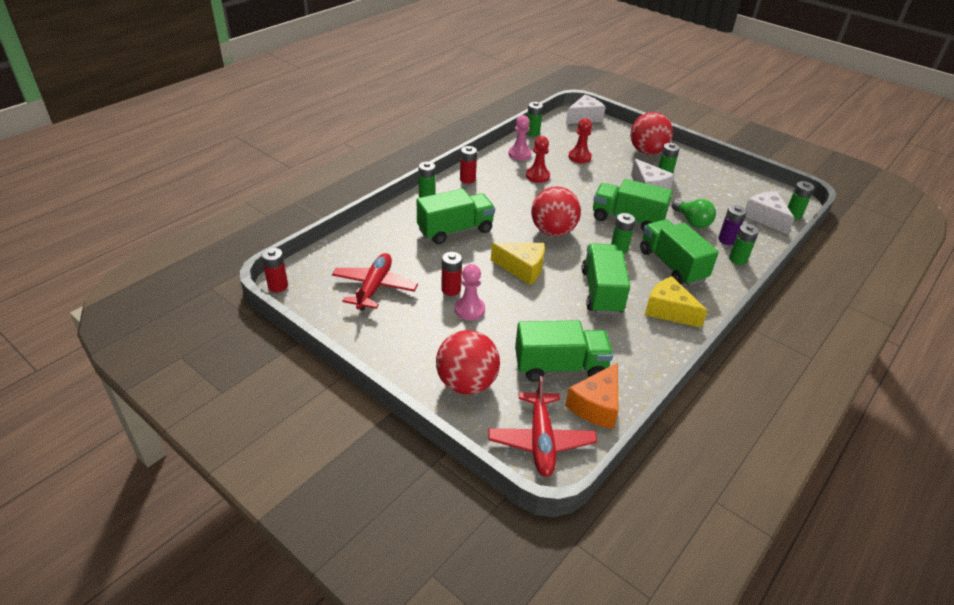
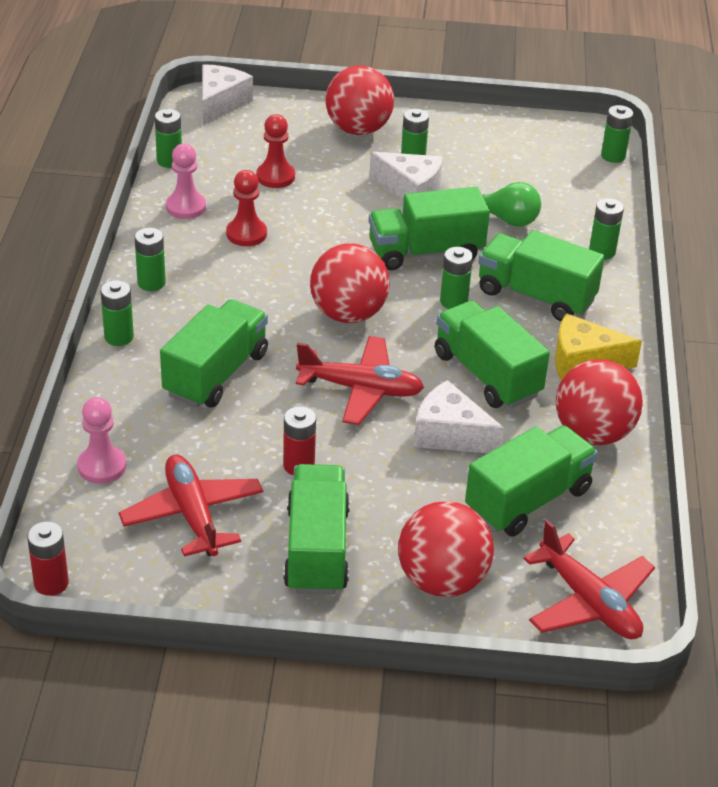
camera: 35 degrees left, 0 degrees up
pink pawn [455,264,485,320] -> pink pawn moved to [77,397,126,484]
red battery [460,146,477,184] -> green battery [135,228,166,291]
yellow cheese [491,243,545,285] -> red plane [296,336,424,425]
orange cheese [565,363,618,429] -> none
purple battery [718,205,747,245] -> none
white cheese [745,191,795,235] -> white cheese moved to [414,380,504,453]
none -> green truck [283,464,350,595]
none -> red ball [555,359,643,445]

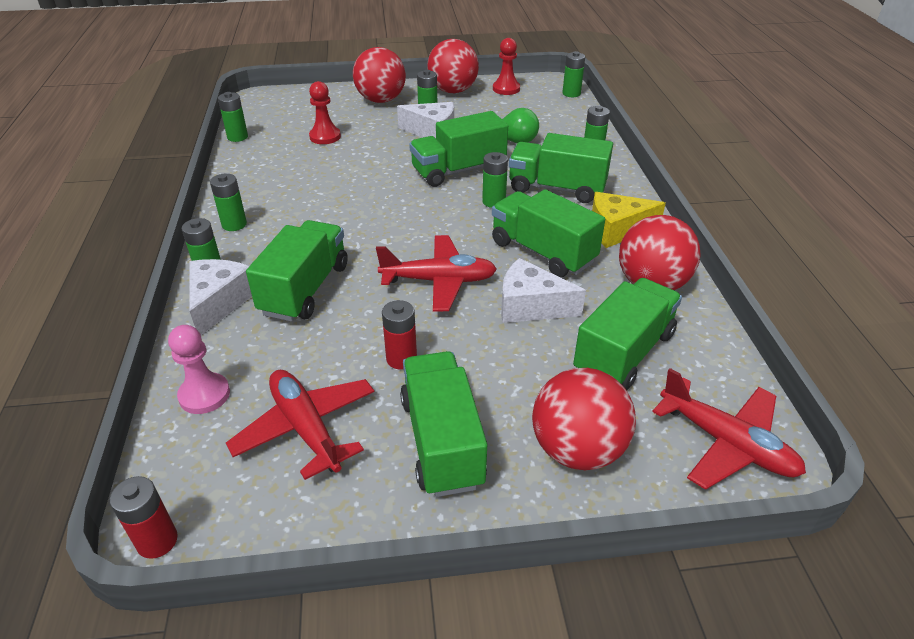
camera: 10 degrees left, 0 degrees up
pink pawn [166,144,206,219] -> none
white cheese [202,64,253,125] -> white cheese moved to [189,259,252,335]
red pawn [226,170,267,246] -> red pawn moved to [493,38,520,95]
red ball [310,243,390,323] -> red ball moved to [427,39,479,93]

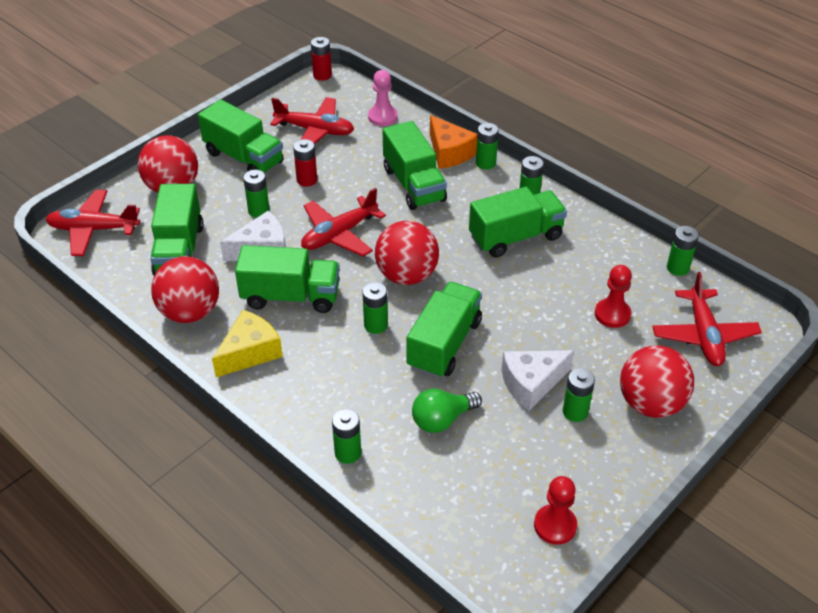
camera: 140 degrees right, 5 degrees up
white cheese [189,259,252,335] -> orange cheese [430,115,477,169]
red ball [427,39,479,93] -> red ball moved to [375,221,439,285]
green truck [509,133,613,203] -> green truck moved to [469,187,567,258]
green battery [562,51,585,97] -> green battery moved to [243,170,270,218]
none -> red plane [652,272,762,366]

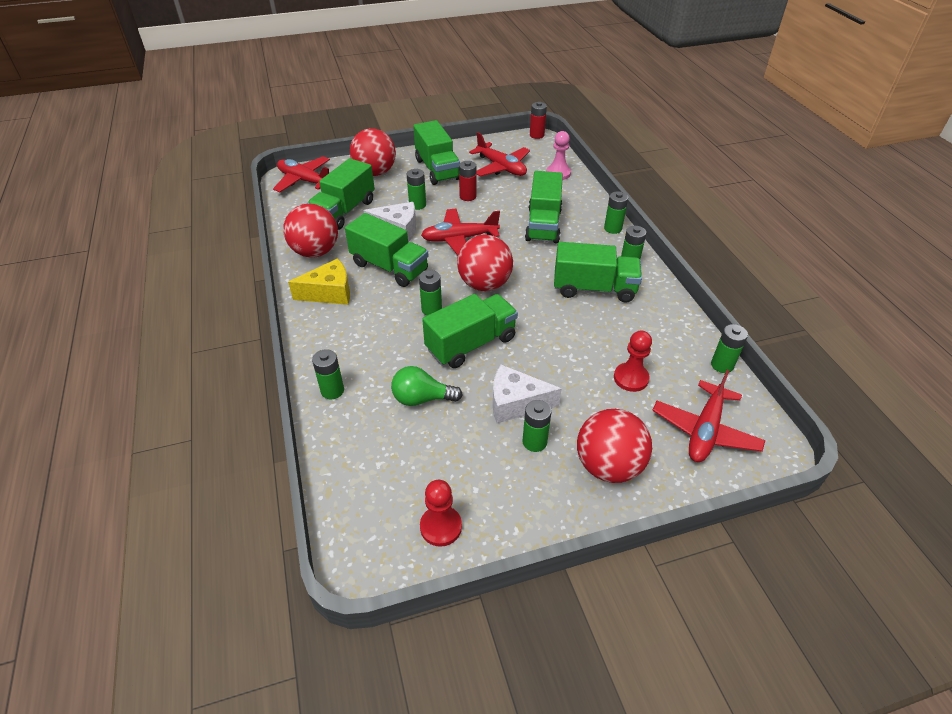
camera: 30 degrees right, 0 degrees up
orange cheese [430,115,477,169] -> none

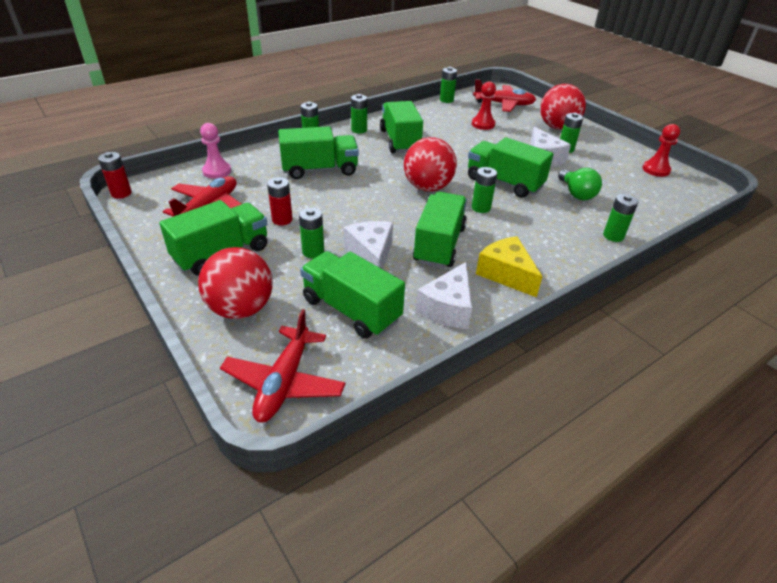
camera: 110 degrees left, 5 degrees down
red ball [283,204,338,258] -> white cheese [415,262,472,329]
green truck [307,158,375,230] -> green truck turned 150 degrees counterclockwise [300,251,405,339]
red plane [421,208,500,255] -> none

